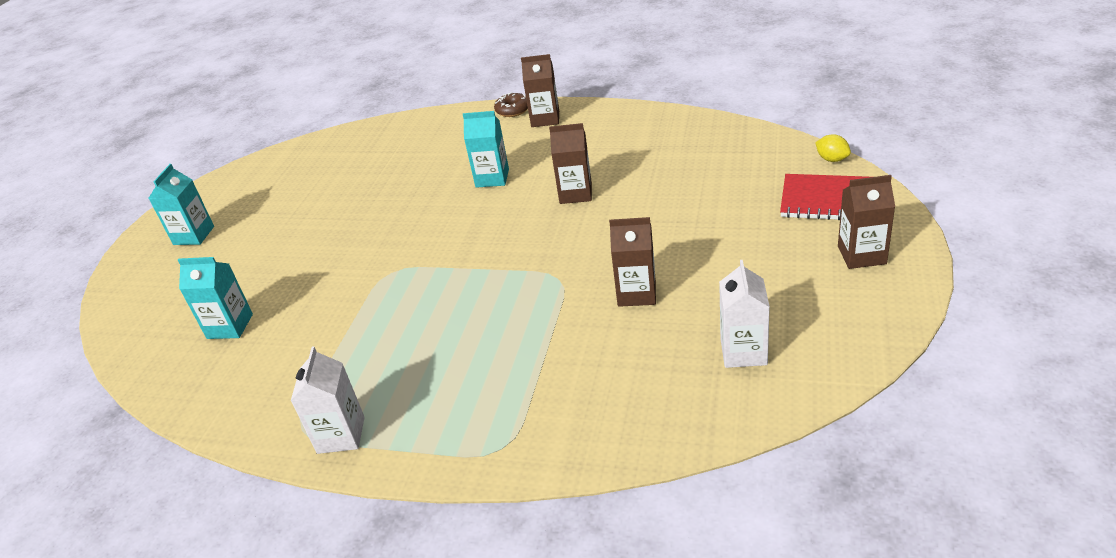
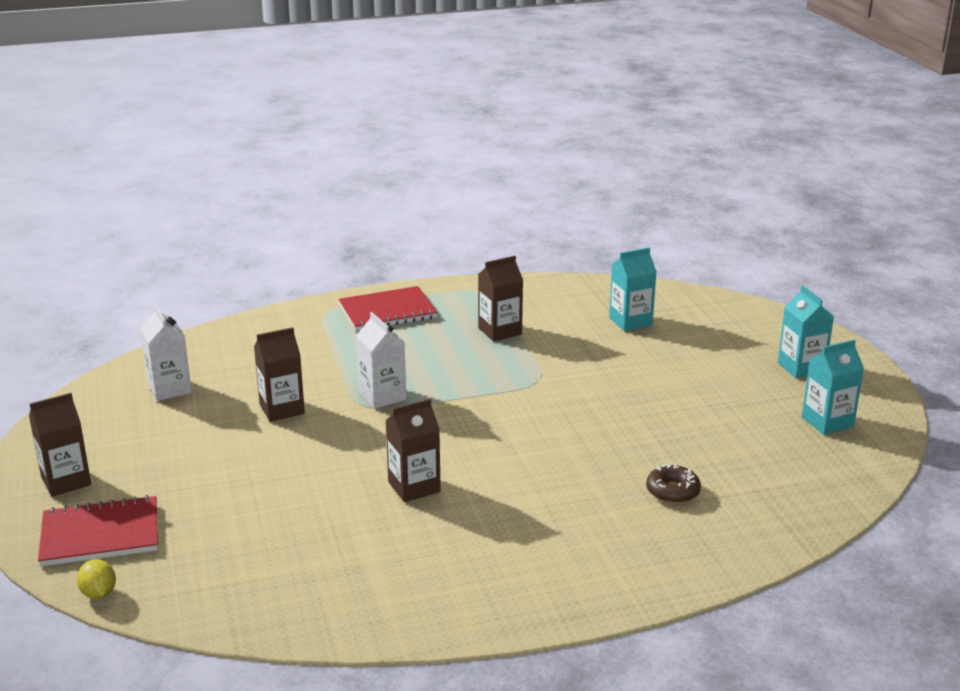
camera: 145 degrees right, 10 degrees down
white carton [291,346,365,454] -> white carton moved to [356,312,406,409]
turquoise carton [463,111,509,188] -> turquoise carton moved to [802,339,864,435]
brown donut [494,92,528,117] -> brown donut moved to [646,464,701,504]
brown carton [521,54,559,127] -> brown carton moved to [478,256,523,342]
yellow lemon [815,134,851,162] -> yellow lemon turned 45 degrees clockwise [77,559,116,599]
none -> red notebook [339,286,438,331]

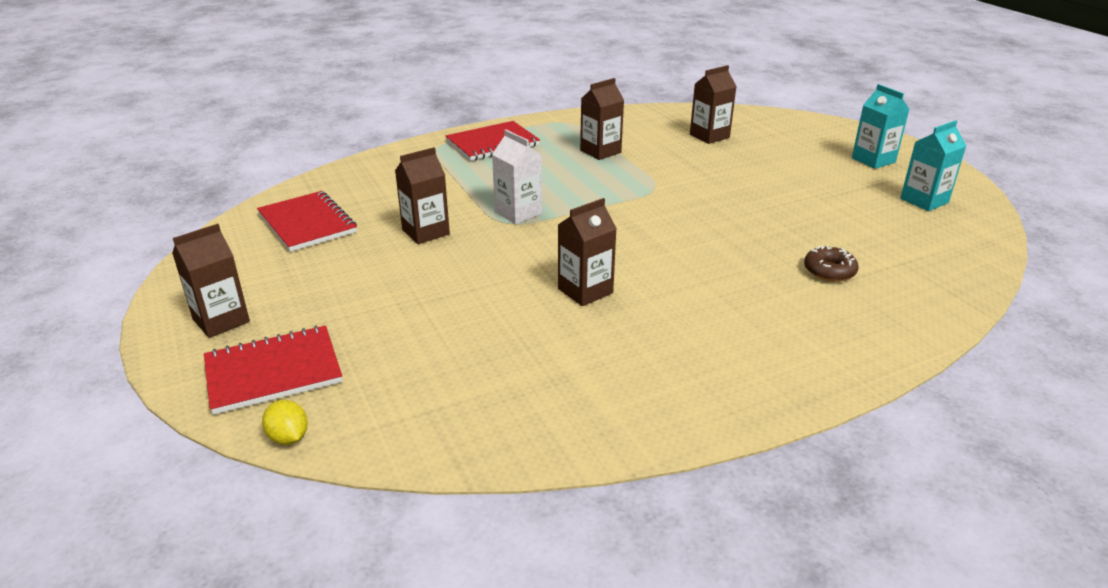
camera: 10 degrees left, 5 degrees up
white carton [140,305,192,401] -> red notebook [257,191,357,252]
turquoise carton [609,247,657,331] -> brown carton [690,65,736,144]

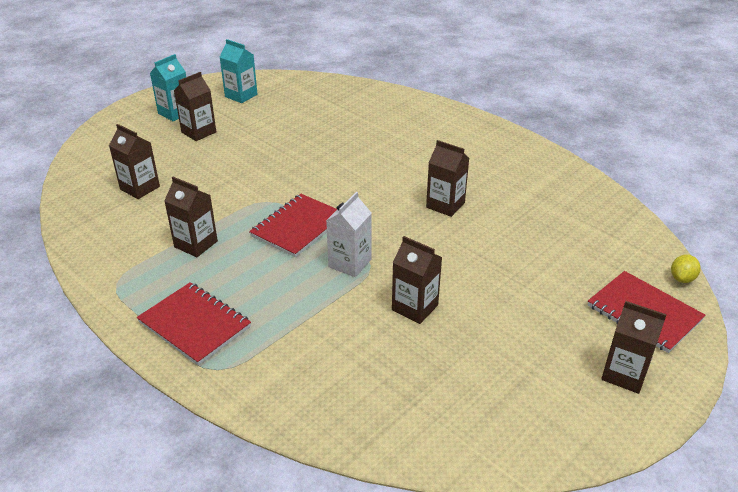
camera: 110 degrees left, 5 degrees up
red notebook [257,191,357,252] -> red notebook moved to [249,194,337,257]
brown donut [804,245,859,282] -> none
none -> brown carton [174,72,216,141]

